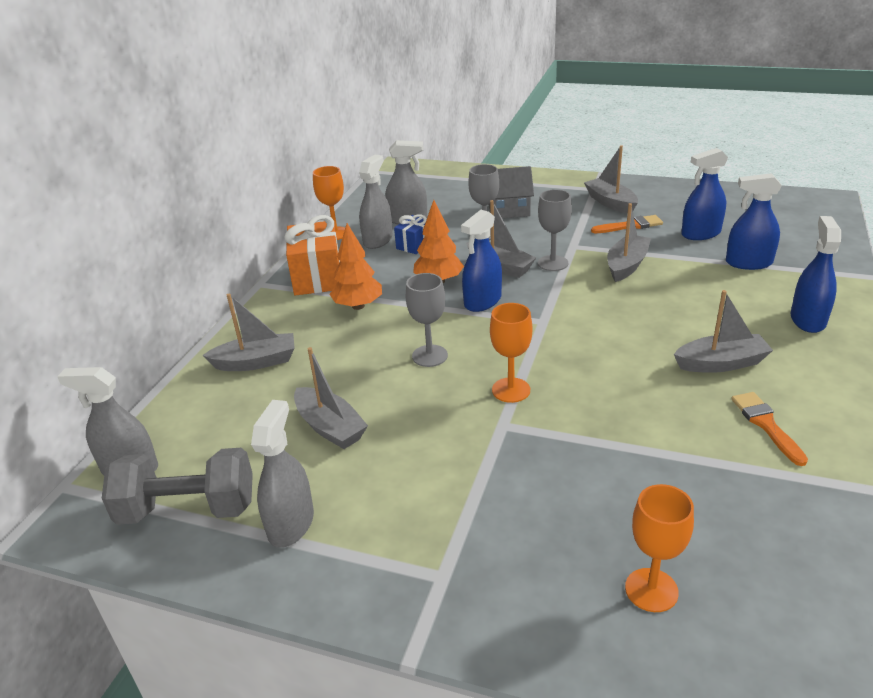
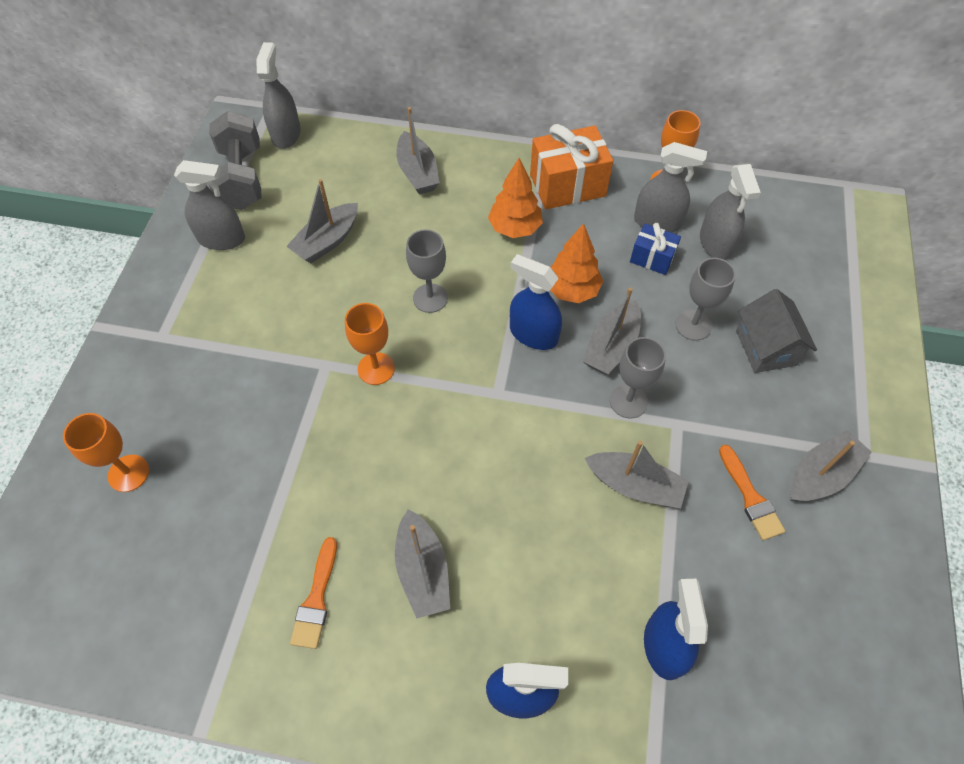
camera: 80 degrees right, 25 degrees up
blue spray bottle [681,148,728,240] -> none
orange brush [731,392,808,466] -> orange brush turned 120 degrees clockwise [290,537,337,649]

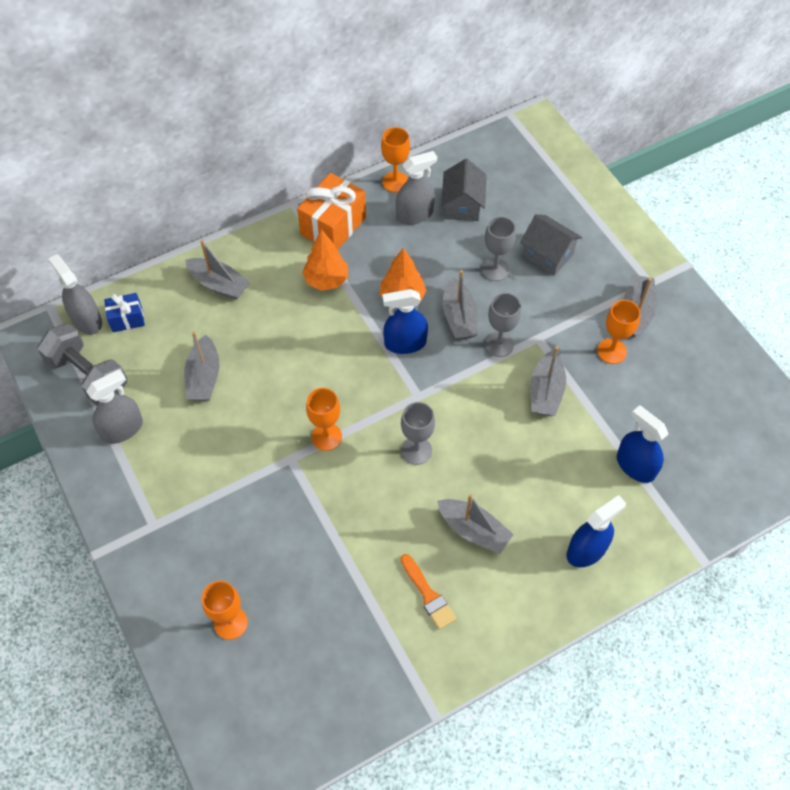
camera: 40 degrees left, 0 degrees up
grey goblet [406,229,448,313] -> grey goblet moved to [401,402,435,465]
grey boat [585,441,689,509] -> grey boat turned 120 degrees clockwise [530,346,566,416]
blue gift [630,223,681,275] -> blue gift moved to [104,293,145,332]
grey spray bottle [700,164,761,260] -> grey house [441,159,487,221]
orange brush [719,445,785,540] -> orange goblet [597,300,640,364]

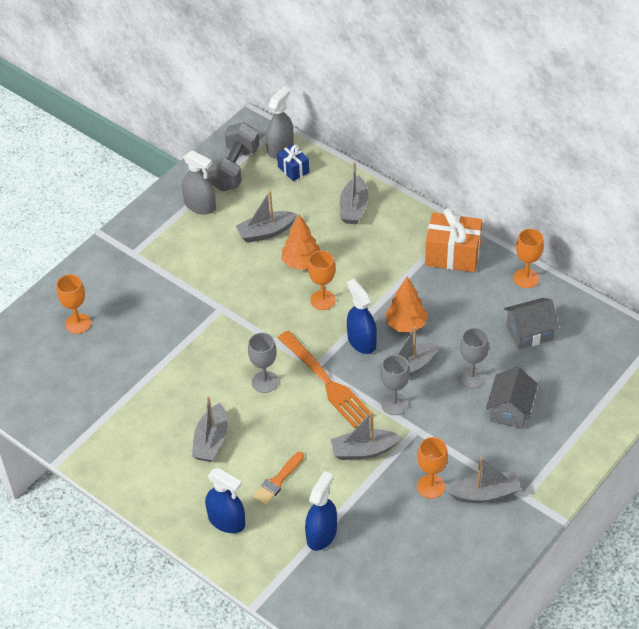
camera: 70 degrees right, 10 degrees down
orange tree [302,229,348,291] -> orange tree moved to [281,215,320,270]
orange goblet [306,388,342,451] -> orange goblet moved to [308,251,336,310]
grey spray bottle [396,151,437,225] -> none
orange brush [401,554,456,630] -> orange brush moved to [253,452,304,505]
none -> orange fork [278,331,374,428]

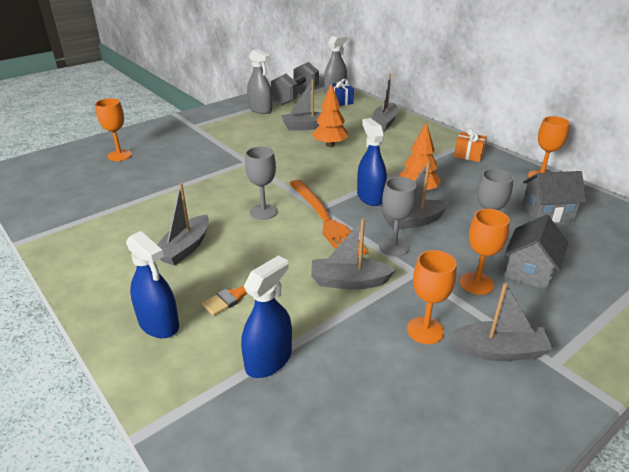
camera: 10 degrees right, 15 degrees down
orange goblet [308,251,336,310] -> orange goblet moved to [460,209,510,295]
orange gift [425,208,483,272] -> orange gift [454,128,487,162], size x0.55

